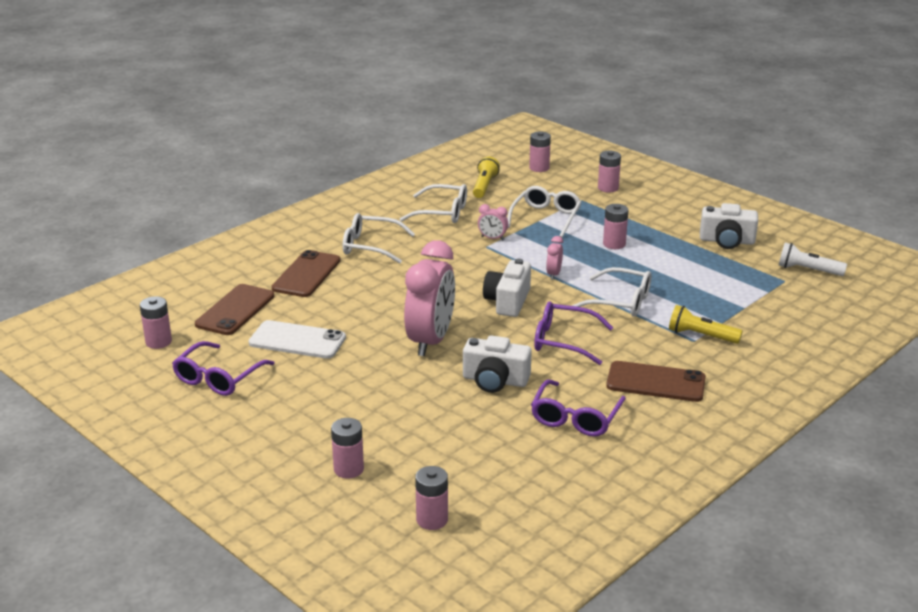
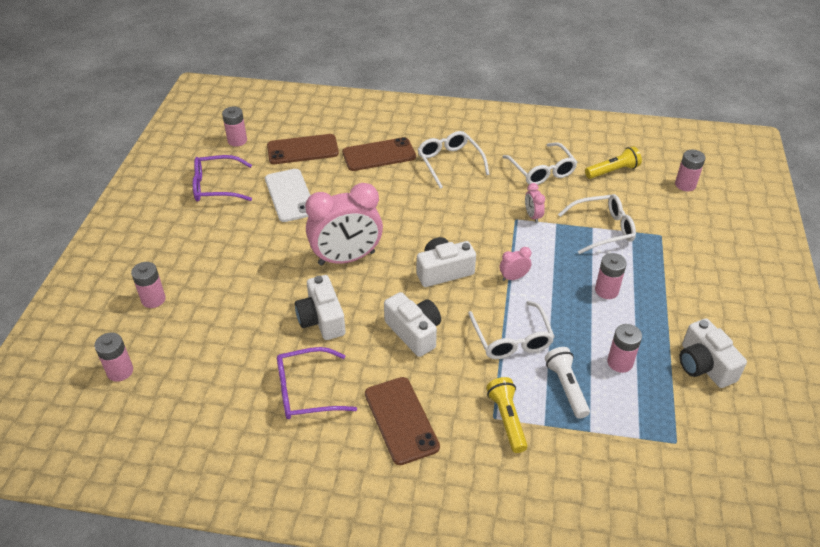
camera: 55 degrees right, 15 degrees up
purple glasses [534,301,613,365] -> white camera [384,292,441,357]
pink battery [598,151,621,193] -> pink battery moved to [607,324,642,373]
white flashlight [779,243,847,276] -> white flashlight moved to [545,347,590,419]

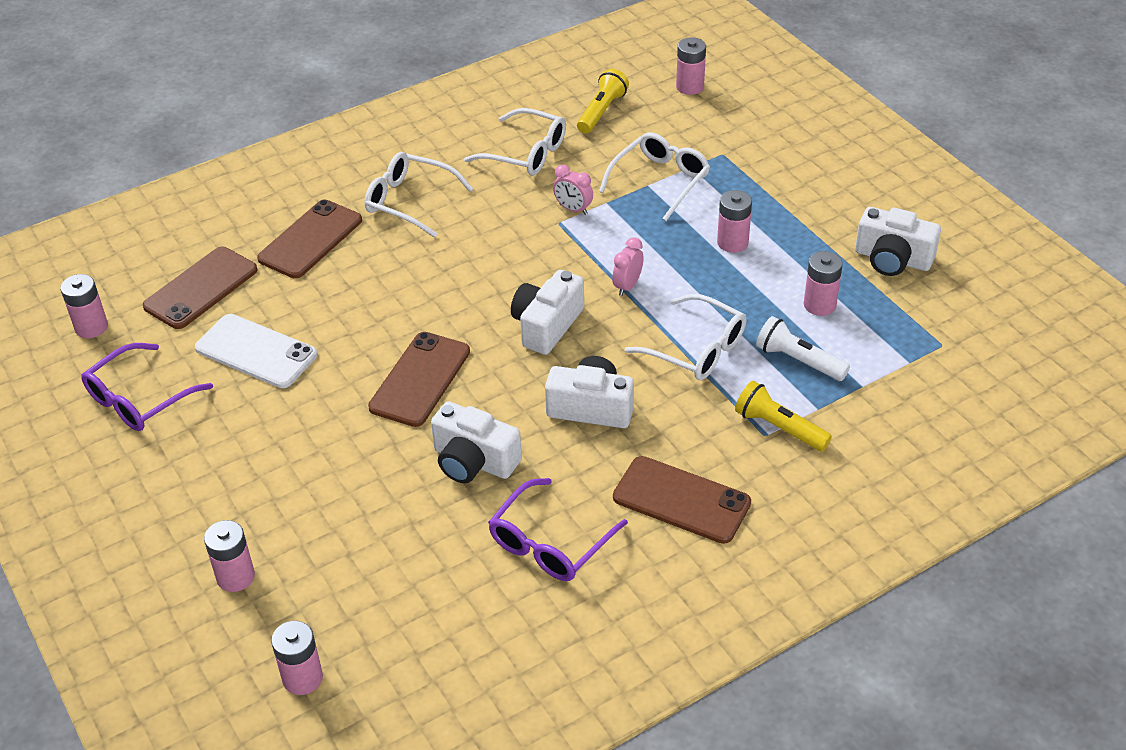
camera: 40 degrees left, 0 degrees up
pink clock [305,183,383,265] -> brown phone [368,332,470,427]

